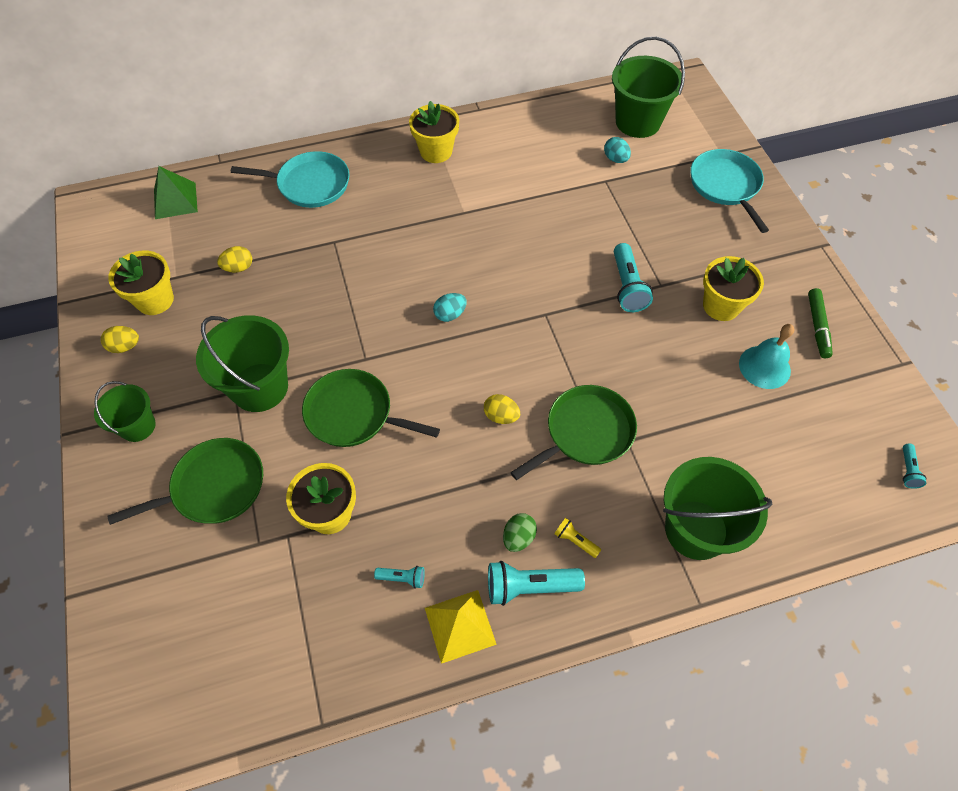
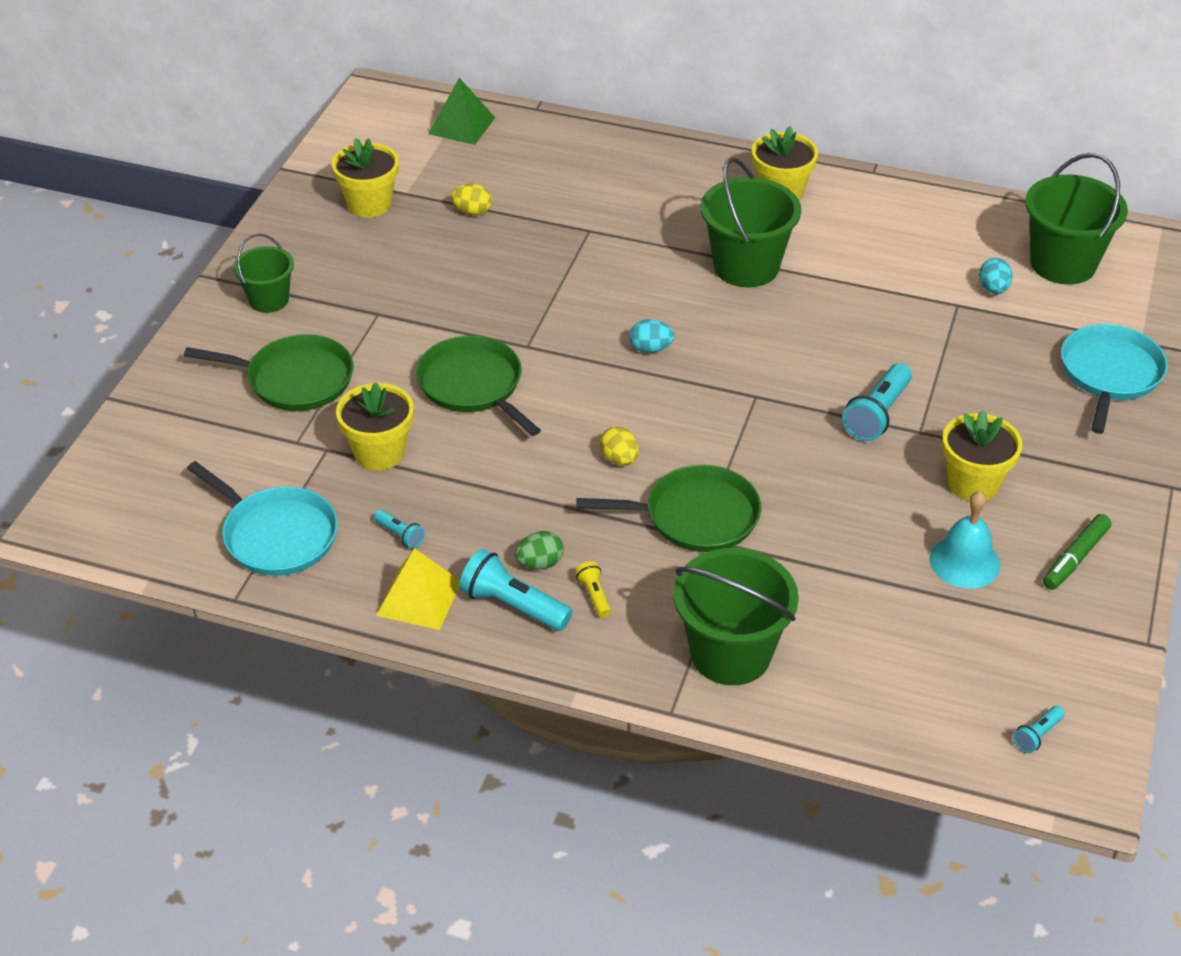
camera: 35 degrees right, 15 degrees down
yellow egg [101,326,139,353] -> none
green bucket [196,315,289,412] -> green bucket moved to [701,158,801,287]
turquoise pan [231,151,350,208] -> turquoise pan moved to [187,461,338,576]

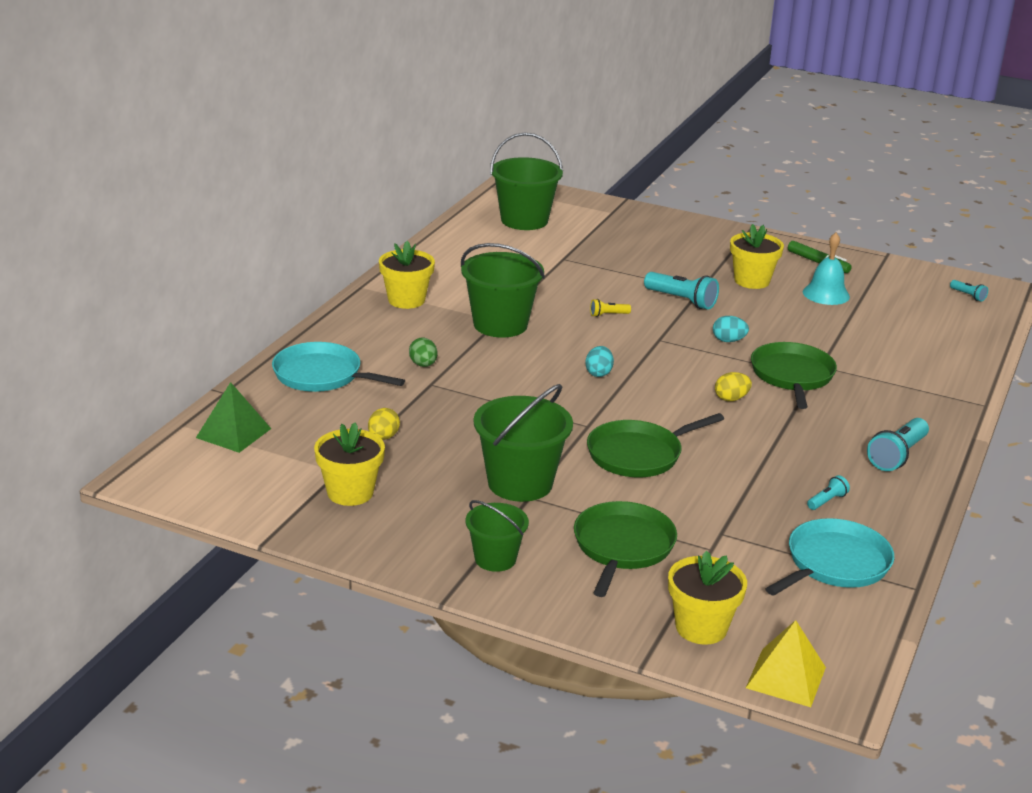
camera: 85 degrees left, 15 degrees down
yellow flower pot [336,382,414,470] -> yellow flower pot moved to [668,550,747,645]
yellow pyramid [376,548,460,630] -> yellow pyramid moved to [746,620,826,707]
green egg [515,531,564,569] -> green egg moved to [409,338,438,367]
yellow flashlight [575,561,611,618] -> yellow flashlight moved to [590,299,631,317]
green bucket [673,548,799,685] -> green bucket moved to [473,384,573,502]
turquoise egg [979,258,1013,294] -> turquoise egg moved to [713,316,749,342]
turquoise pan [1061,324,1168,434] -> turquoise pan moved to [272,342,405,392]

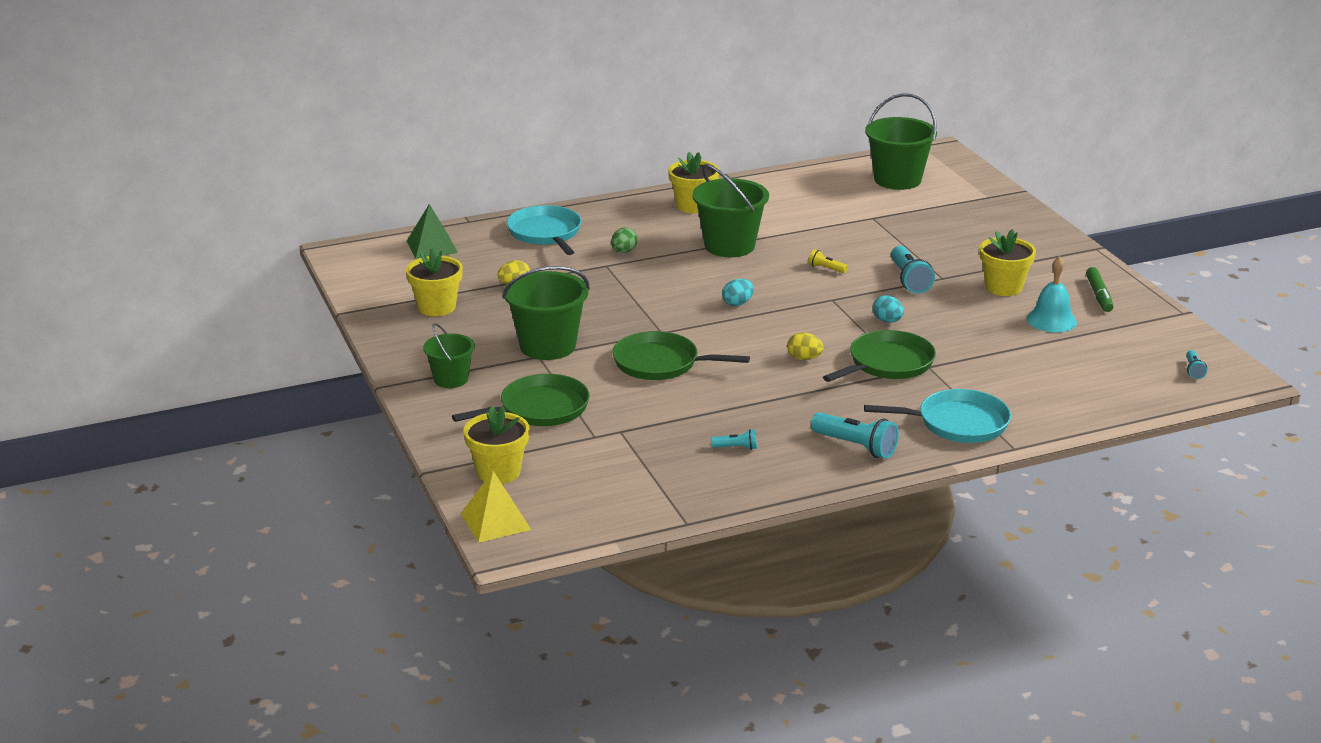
camera: 45 degrees right, 0 degrees up
turquoise pan [765,518,894,596] -> turquoise pan moved to [864,389,1011,443]
turquoise flashlight [867,418,929,471] -> turquoise flashlight turned 135 degrees counterclockwise [811,412,899,459]

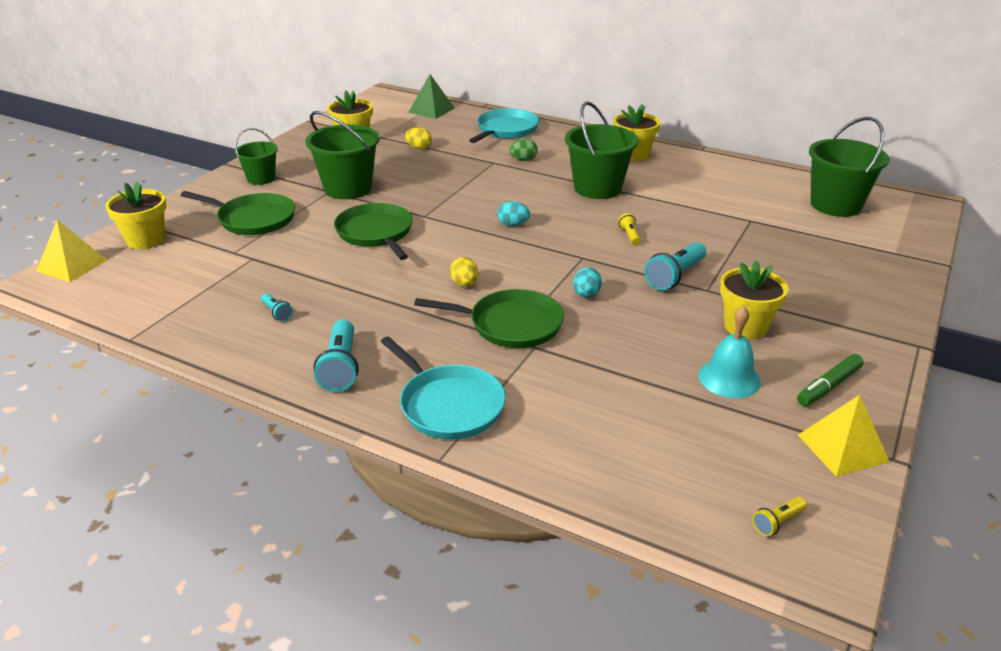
camera: 50 degrees right, 5 degrees up
turquoise flashlight [1186,350,1207,379] -> yellow flashlight [752,497,807,536]
none -> yellow pyramid [798,395,890,477]

